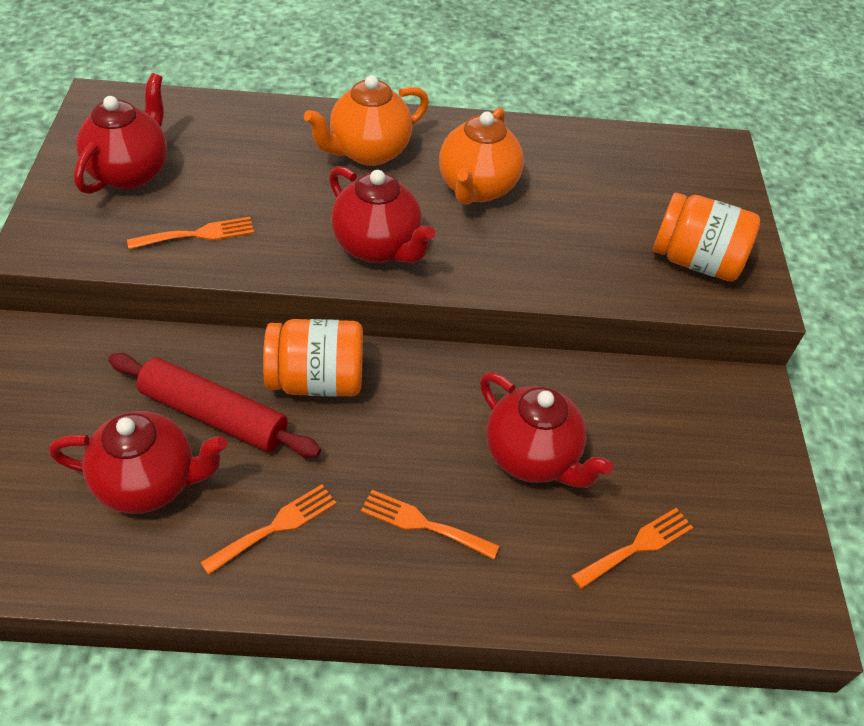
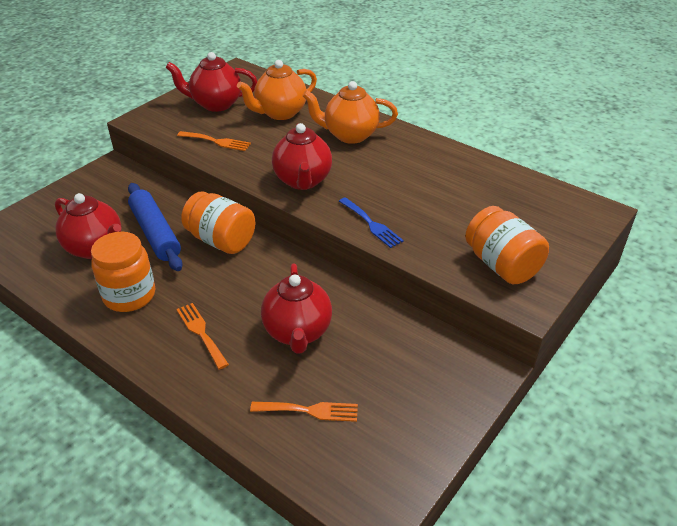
camera: 40 degrees right, 10 degrees down
red teapot [74,73,167,194] -> red teapot turned 150 degrees counterclockwise [166,52,257,112]
red rolling pin [108,353,321,458] -> blue rolling pin [128,183,183,271]
orange fork [200,484,337,575] -> orange jar [91,232,155,312]
orange teapot [439,107,524,205] -> orange teapot moved to [237,60,317,120]
none -> blue fork [339,197,404,248]

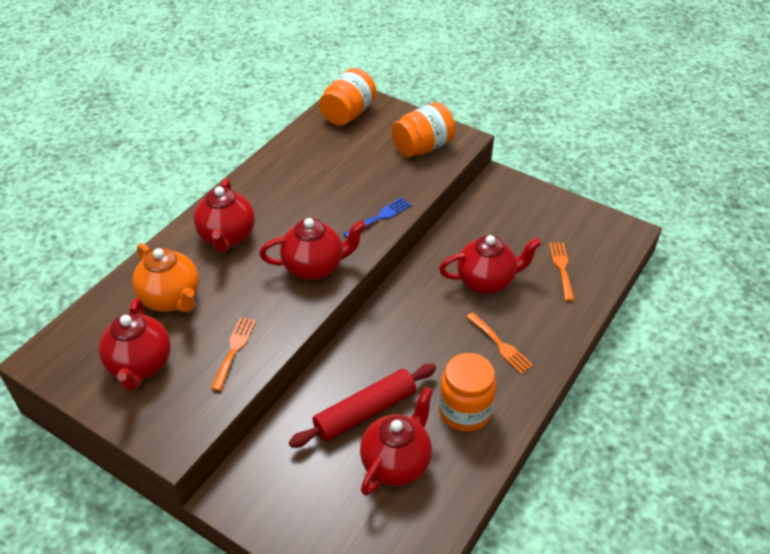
camera: 95 degrees left, 5 degrees up
blue rolling pin [128,183,183,271] -> red rolling pin [289,364,436,448]
orange fork [176,303,229,370] -> orange fork turned 90 degrees counterclockwise [467,313,533,374]
orange jar [181,191,255,254] -> orange jar moved to [319,68,376,126]
orange teapot [302,81,398,144] -> red teapot [194,178,255,252]

